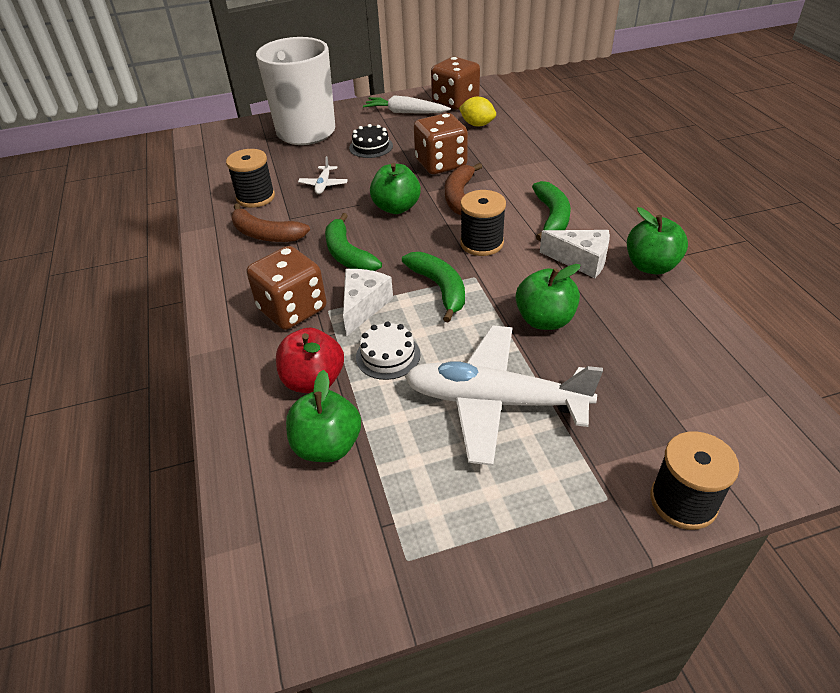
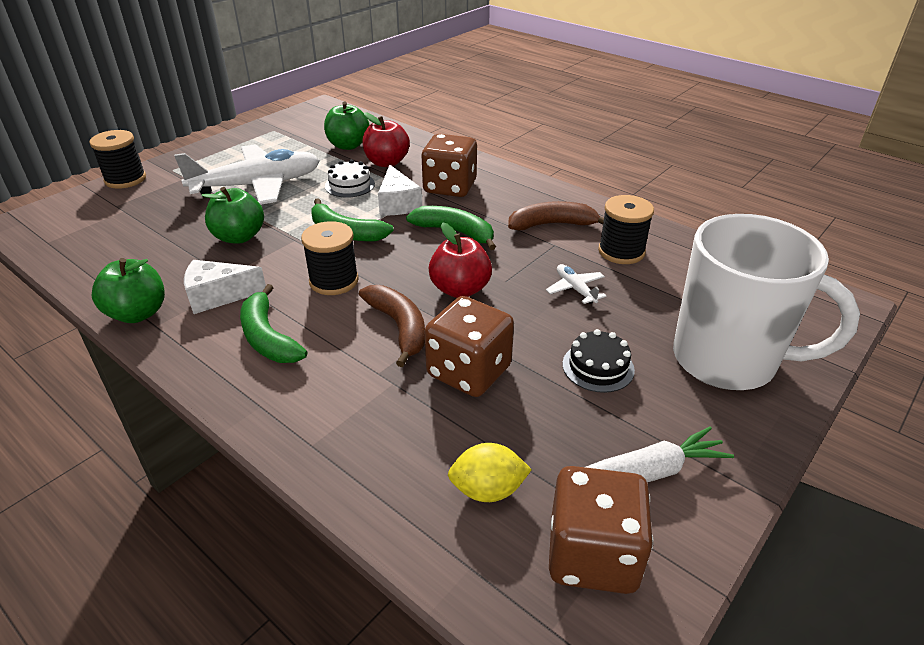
camera: 145 degrees right, 5 degrees down
green apple [370,163,421,214] -> red apple [429,222,492,298]

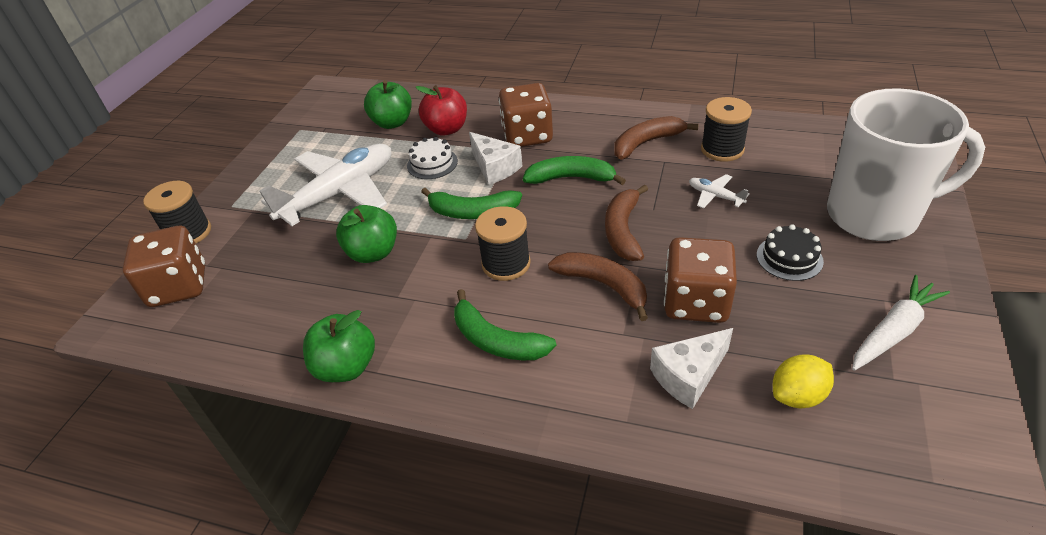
camera: 20 degrees left, 5 degrees up
white cheese [184,260,266,314] -> white cheese moved to [650,328,733,409]
red apple [429,222,492,298] -> brown banana [605,185,648,261]
brown dice [549,466,653,594] -> brown dice moved to [122,226,205,307]

